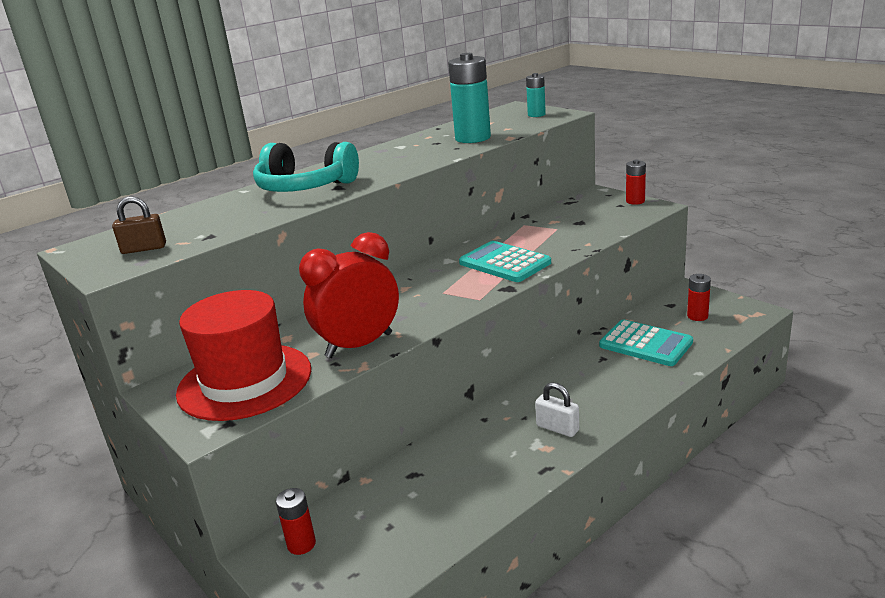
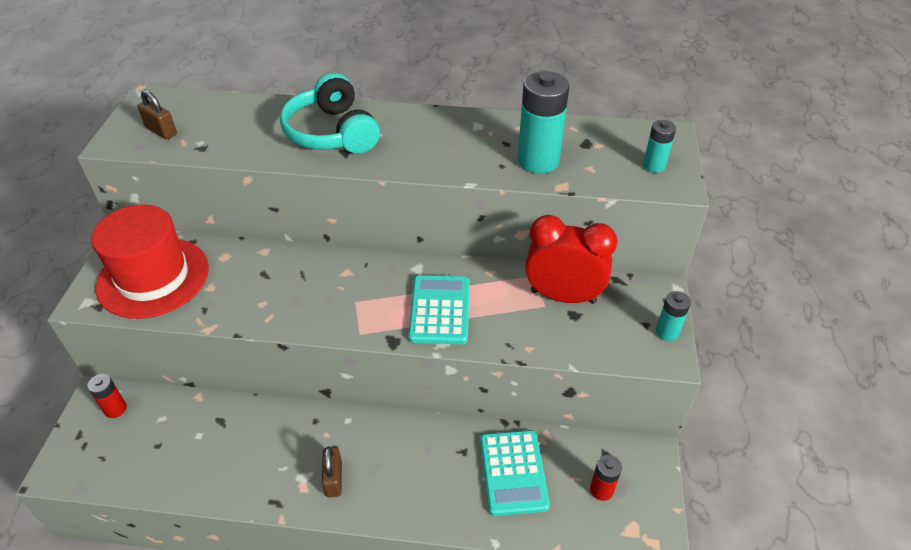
camera: 45 degrees right, 20 degrees up
red clock [299,232,399,358] -> red clock moved to [525,215,617,304]
white padlock [535,382,579,437] -> brown padlock [322,446,342,497]
red battery [626,160,646,205] -> turquoise battery [656,291,691,341]

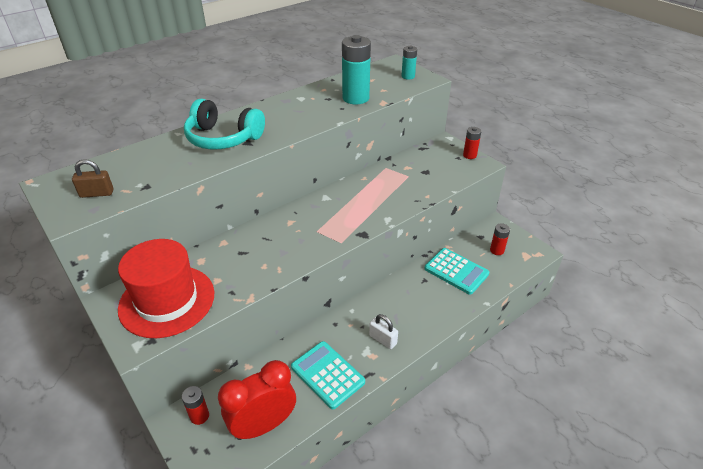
camera: 45 degrees left, 5 degrees down
brown padlock [322,446,342,497] -> white padlock [369,314,398,349]
turquoise calculator [408,275,470,344] -> turquoise calculator moved to [291,341,365,409]
red clock [525,215,617,304] -> red clock moved to [218,360,296,440]
turquoise battery [656,291,691,341] -> red battery [463,127,481,159]

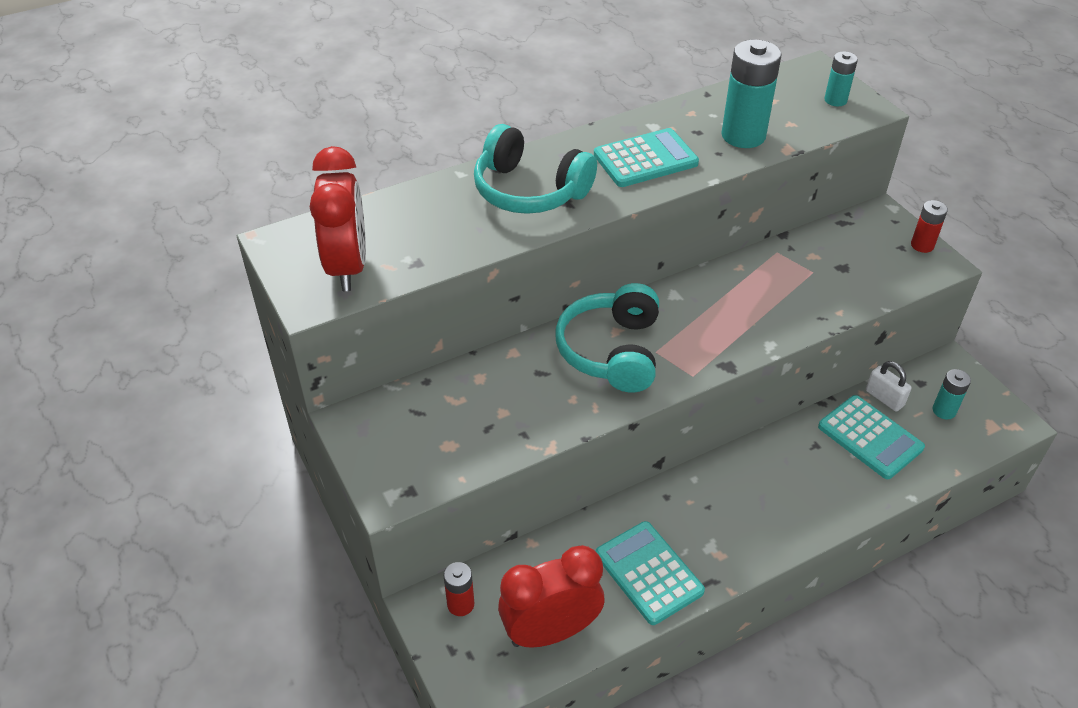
camera: 10 degrees right, 5 degrees up
brown padlock [72,159,114,198] -> red clock [310,146,366,291]
red hat [118,239,214,338] -> none
white padlock [369,314,398,349] -> white padlock moved to [866,361,912,412]
red battery [490,223,510,255] -> turquoise battery [933,369,971,419]
none -> turquoise headphones [555,283,659,392]
none -> turquoise calculator [594,128,699,187]

